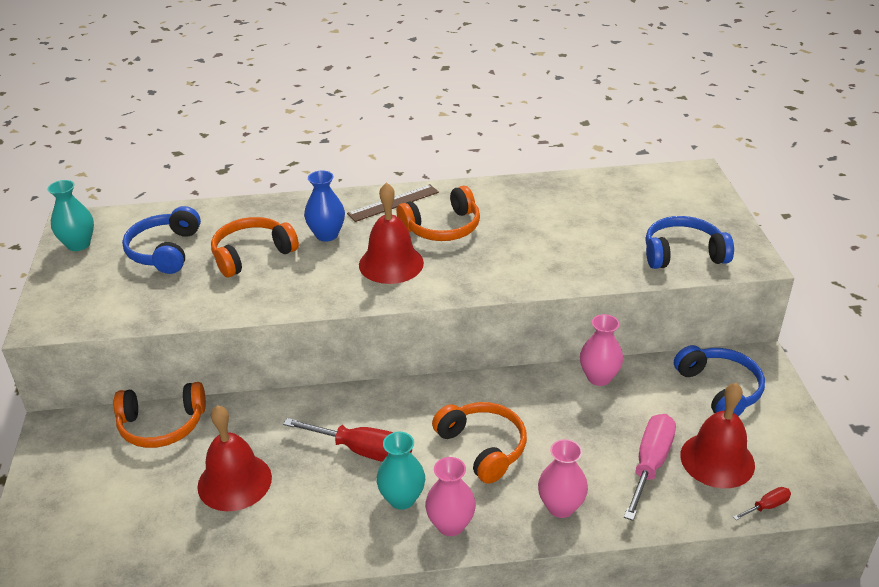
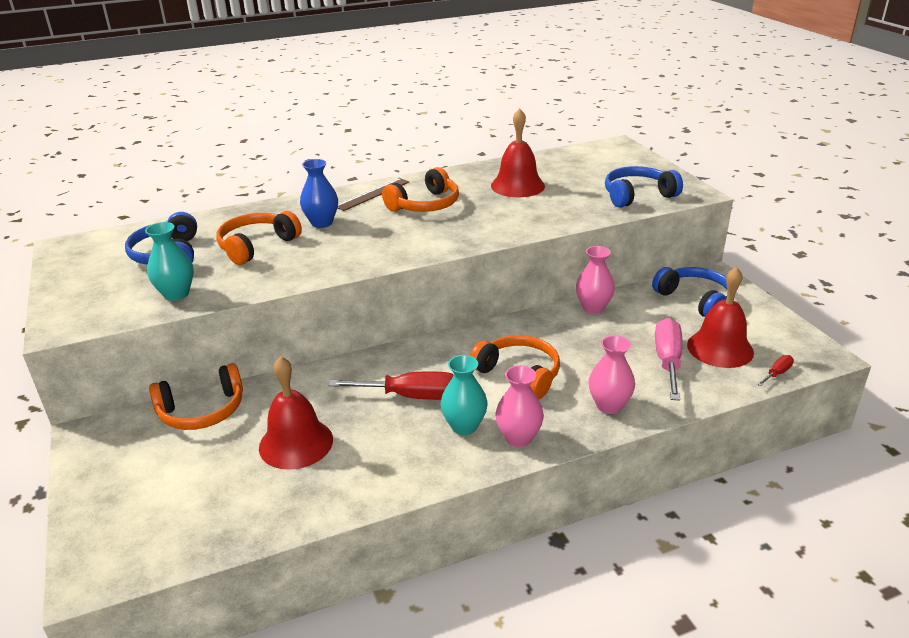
camera: 15 degrees left, 5 degrees down
turquoise vase [48,180,94,251] -> turquoise vase moved to [145,222,194,301]
red bell [359,182,424,284] -> red bell moved to [491,108,545,197]

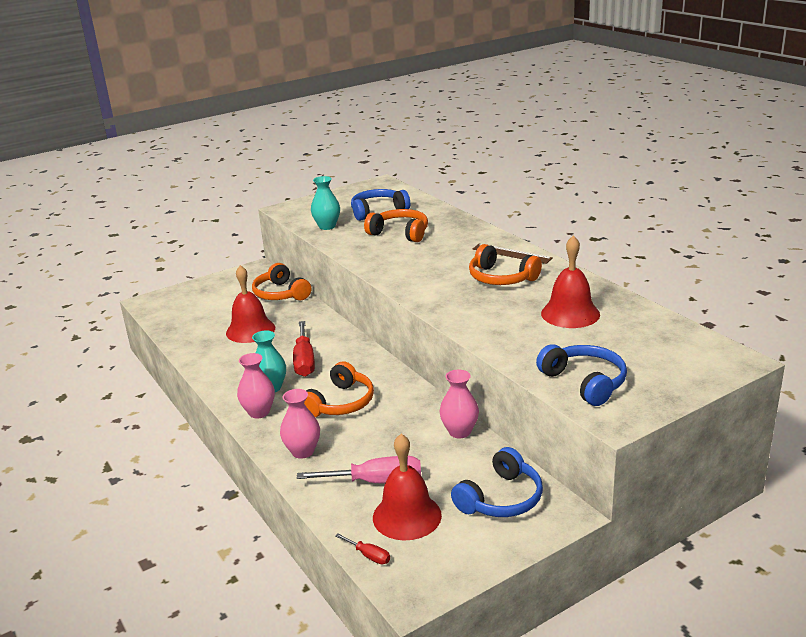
camera: 80 degrees right, 5 degrees down
blue vase [300,159,338,228] -> none

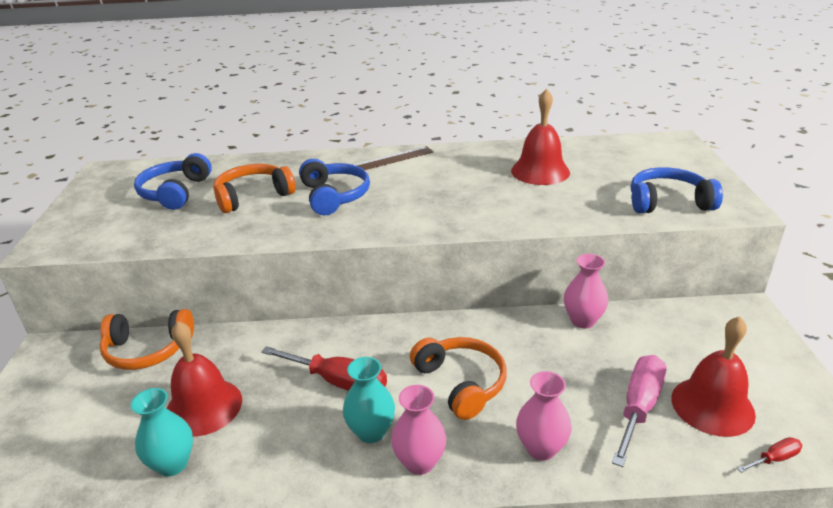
camera: 60 degrees left, 5 degrees up
turquoise vase [311,176,340,230] -> turquoise vase moved to [131,388,193,477]
blue headphones [451,447,543,517] -> blue headphones moved to [299,159,370,215]
orange headphones [469,244,542,285] -> none

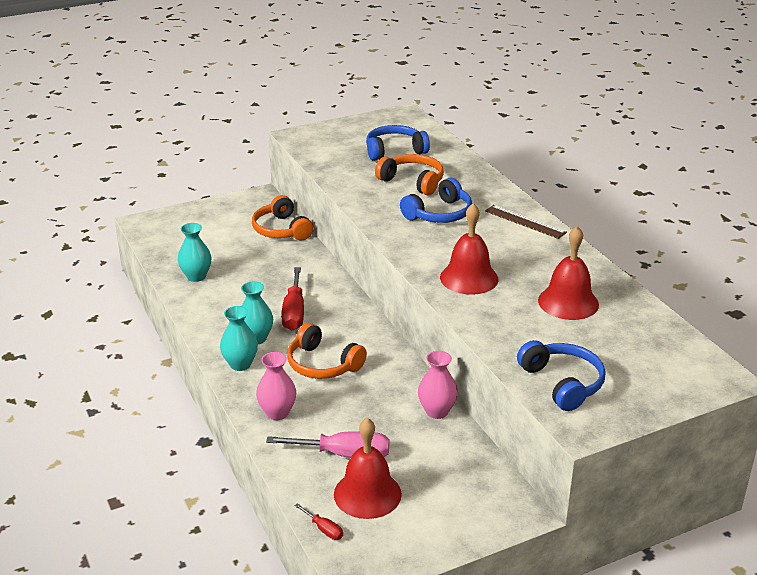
camera: 65 degrees right, 0 degrees up
red bell [167,321,242,437] -> red bell moved to [440,203,499,295]
pink vase [391,385,446,475] -> turquoise vase [220,306,258,371]
orange headphones [410,337,507,420] -> orange headphones turned 90 degrees clockwise [287,323,367,379]

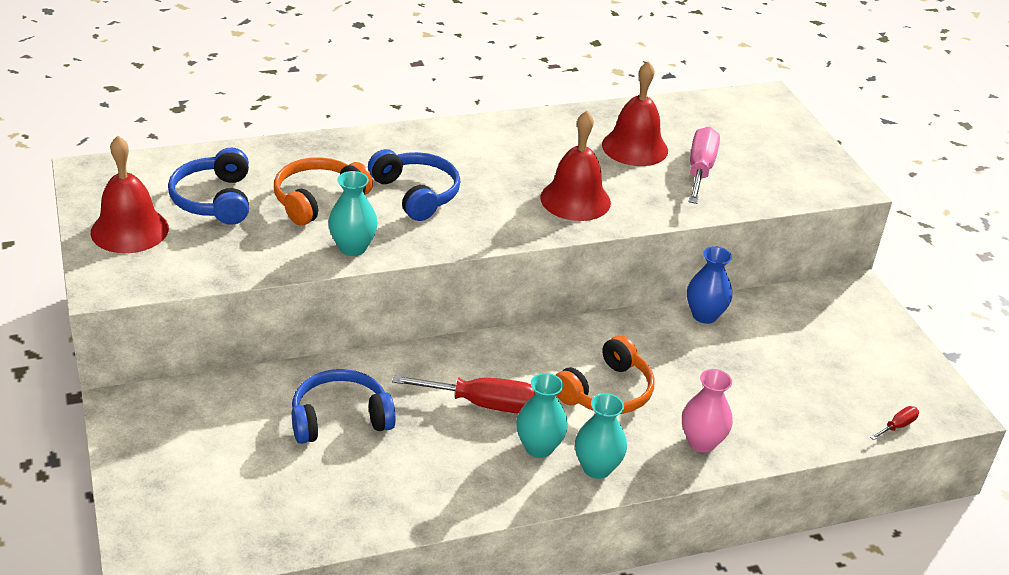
camera: 85 degrees left, 5 degrees up
turquoise vase [178,223,212,282] -> turquoise vase moved to [328,171,378,256]
orange headphones [252,195,314,240] -> none
pink screwdriver [266,431,389,458] -> pink screwdriver moved to [688,126,720,204]
red bell [334,418,402,519] -> red bell moved to [91,136,169,253]
pink vase [418,351,458,419] -> blue vase [687,246,732,324]
brown ruler [485,205,567,239] -> none
blue headphones [517,340,605,411] -> blue headphones moved to [292,369,396,444]

